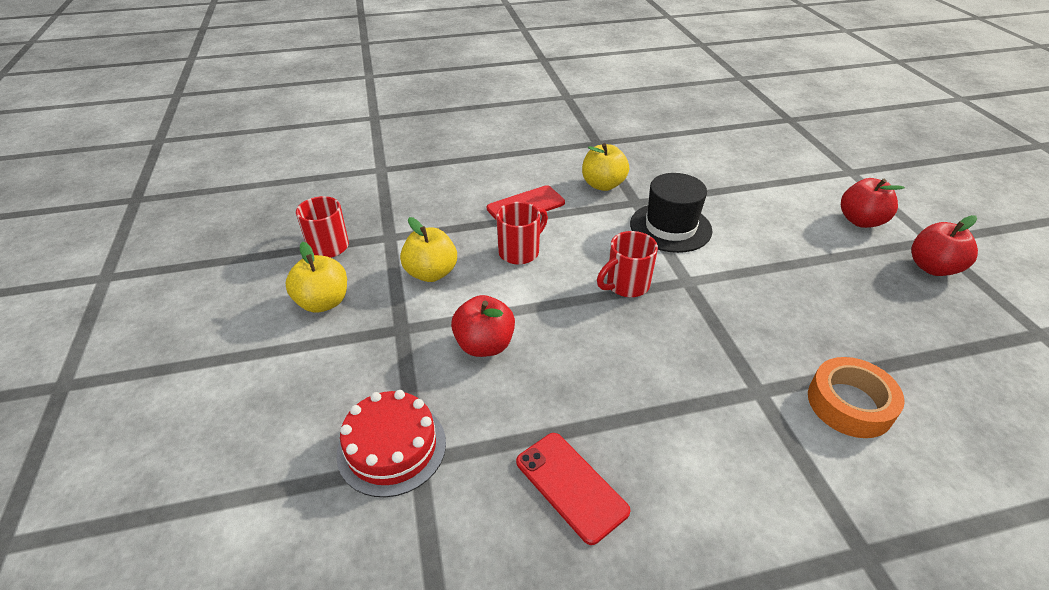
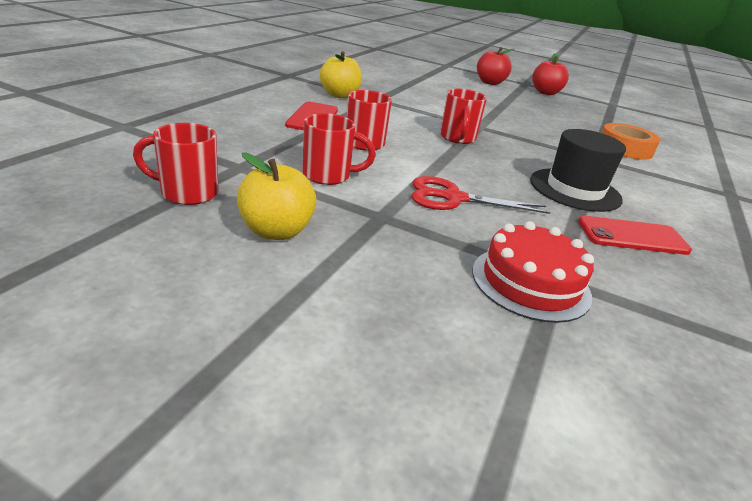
camera: 55 degrees left, 10 degrees down
yellow apple [400,217,457,282] -> red mug [302,113,376,185]
red apple [451,295,515,357] -> red scissors [412,176,551,214]
black hat [630,173,712,253] -> black hat moved to [530,129,626,212]

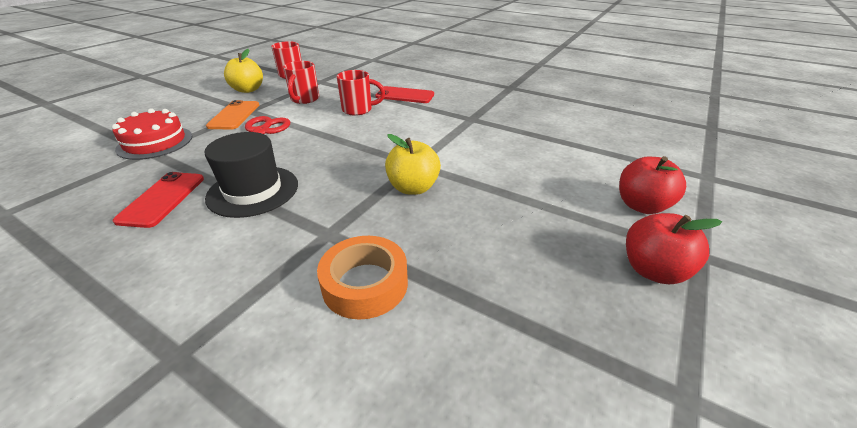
camera: 100 degrees right, 5 degrees up
yellow apple [320,51,362,98] -> yellow apple moved to [385,134,441,195]
red mug [440,89,487,144] -> none
none -> orange phone [206,100,259,130]

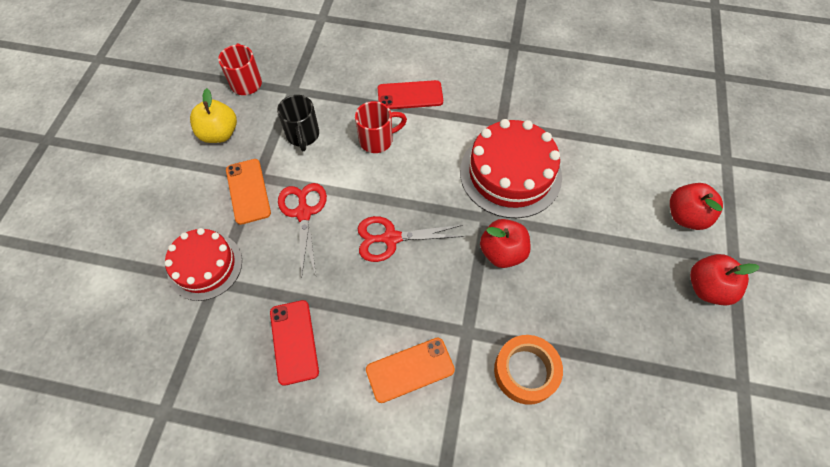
camera: 20 degrees left, 25 degrees up
black hat [204,132,298,218] -> none
red mug [283,61,319,104] -> black mug [277,95,319,151]
yellow apple [385,134,441,195] -> red apple [480,219,531,268]
none -> red scissors [357,216,465,262]
none -> orange phone [366,338,455,403]
none -> red cake [460,119,562,218]

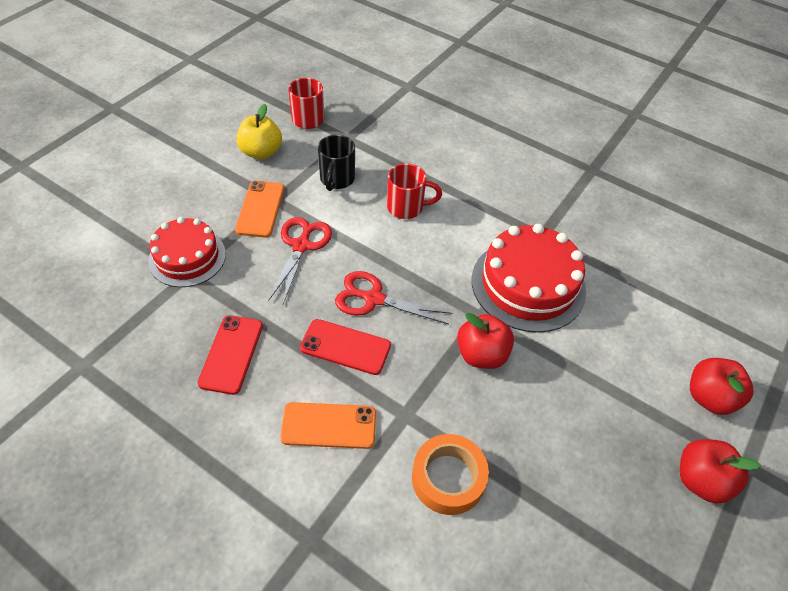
camera: 20 degrees right, 10 degrees down
red phone [378,80,443,109] -> red phone moved to [300,319,391,375]

